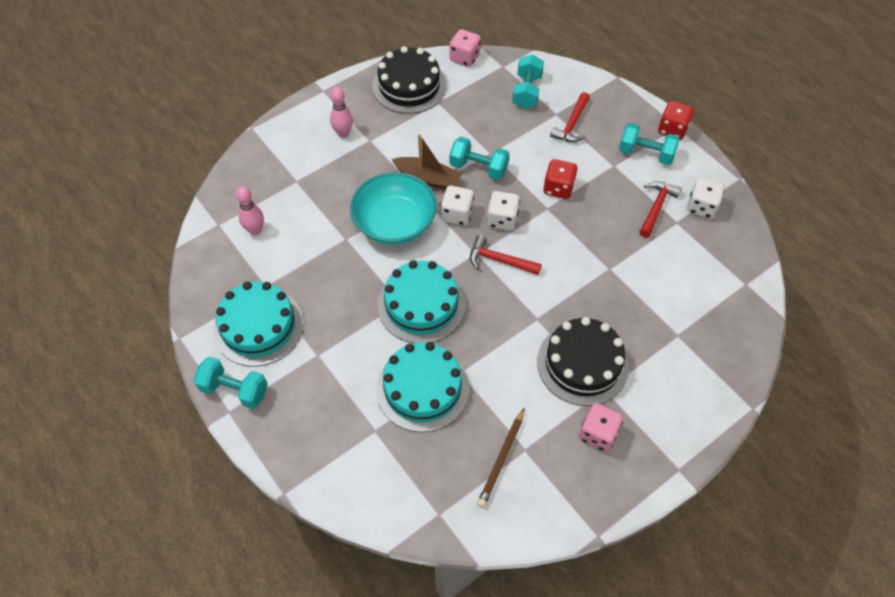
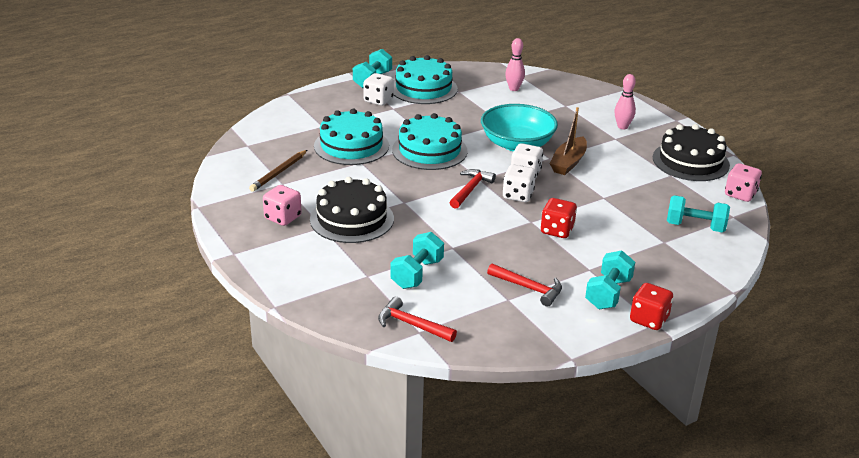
camera: 95 degrees right, 25 degrees down
turquoise dumbbell [450,137,510,180] -> turquoise dumbbell moved to [390,232,444,289]
brown pencil [477,408,524,508] -> brown pencil turned 90 degrees counterclockwise [249,150,307,192]
red hammer [550,92,590,142] -> red hammer moved to [378,296,457,342]
white dice [687,178,725,219] -> white dice moved to [363,73,394,106]

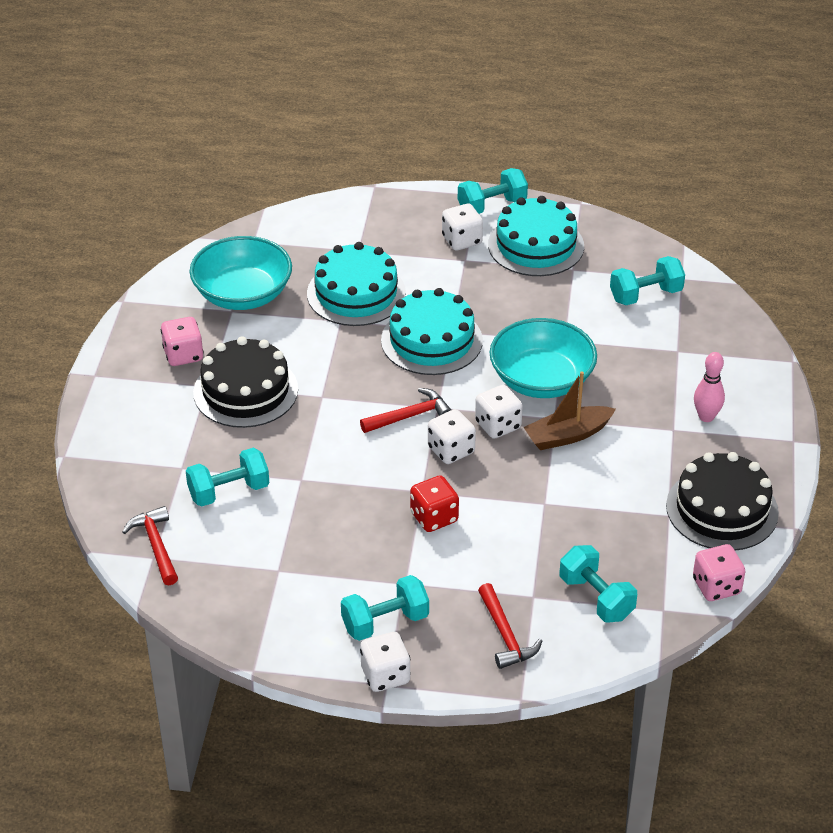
camera: 40 degrees right, 10 degrees up
brown pencil [249,150,307,192] -> turquoise bowl [190,236,292,310]
red hammer [487,263,562,307] -> red hammer moved to [478,583,542,669]
pink bowling pin [505,38,525,91] -> turquoise dumbbell [610,256,685,305]
red dice [630,283,673,330] -> white dice [360,632,411,692]

